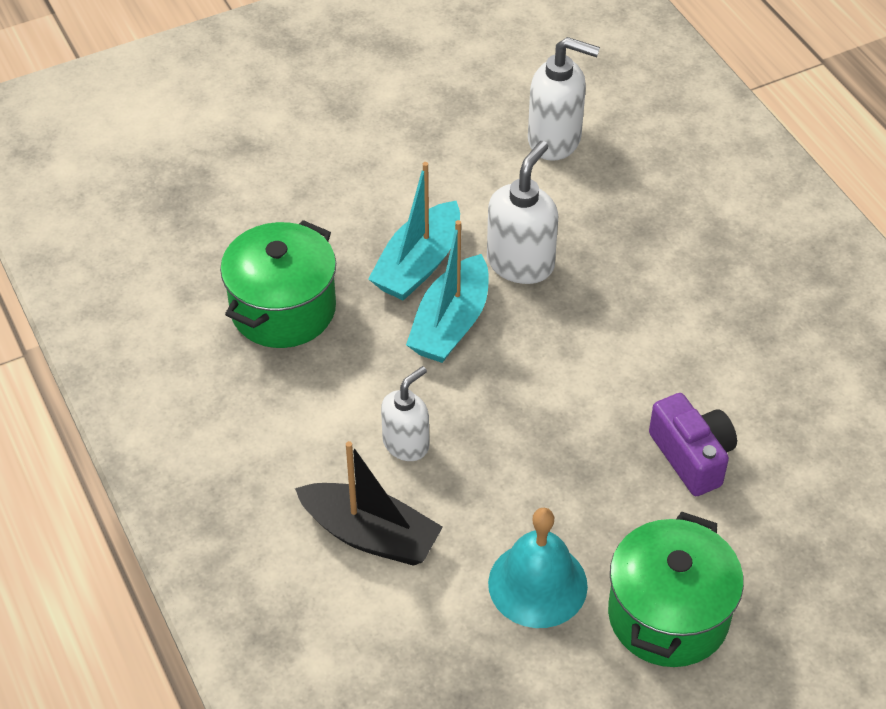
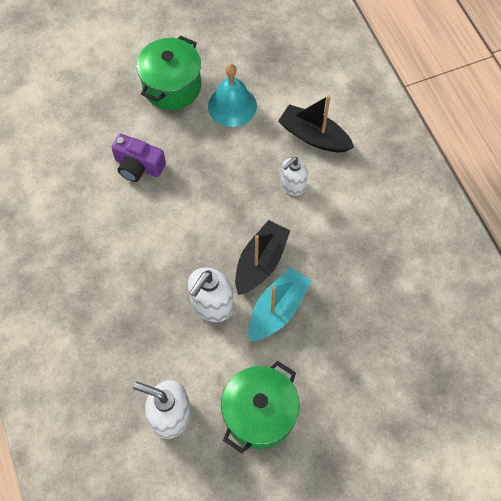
camera: 175 degrees left, 15 degrees up
green pot [220,220,336,348] -> green pot moved to [221,361,300,453]
turquoise boat [406,220,489,363] -> black boat [235,220,290,295]
purple camera [649,393,737,496] -> purple camera turned 45 degrees counterclockwise [111,134,166,182]

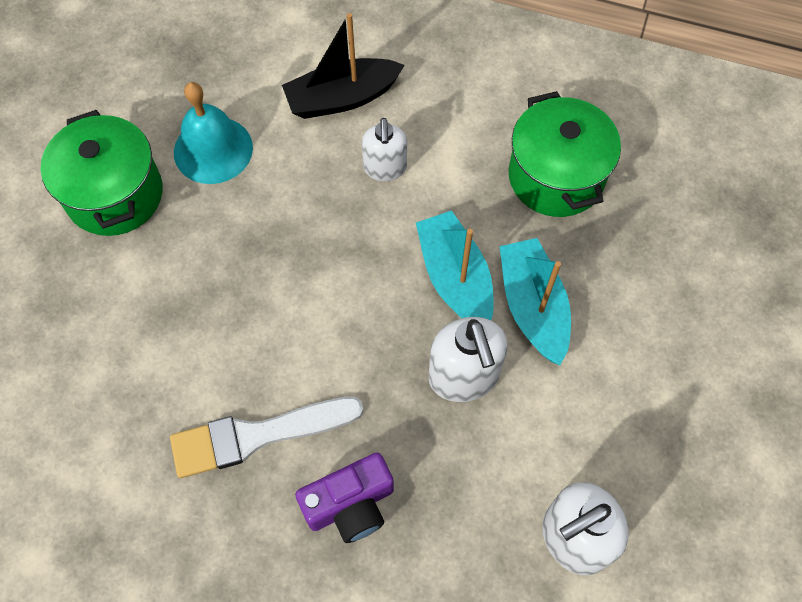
camera: 50 degrees left, 0 degrees up
purple camera [111,134,166,182] -> purple camera moved to [295,453,394,543]
green pot [221,361,300,453] -> green pot moved to [509,91,621,217]
black boat [235,220,290,295] -> turquoise boat [416,210,493,320]
none -> white brush [170,397,364,478]

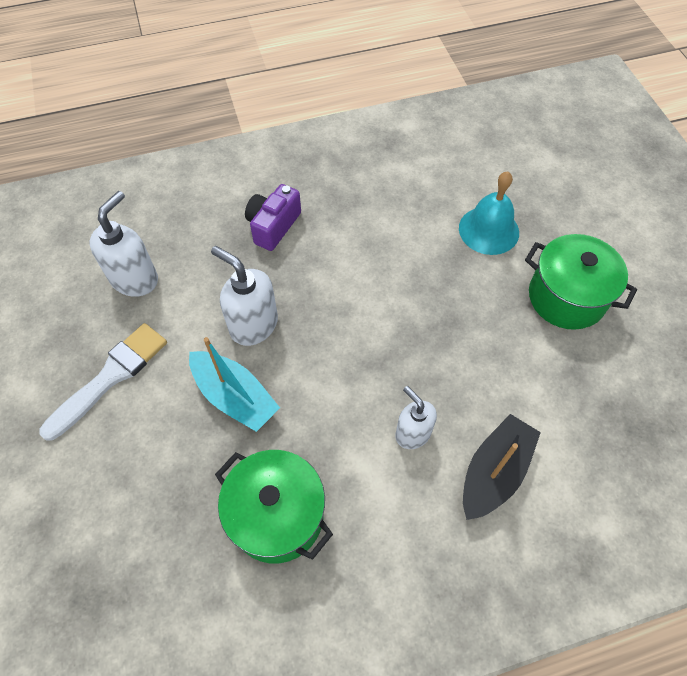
camera: 145 degrees right, 5 degrees down
white brush [170,397,364,478] -> white brush moved to [39,323,167,441]
turquoise bell [174,82,253,184] -> turquoise bell moved to [459,171,519,255]
turquoise boat [416,210,493,320] -> none

